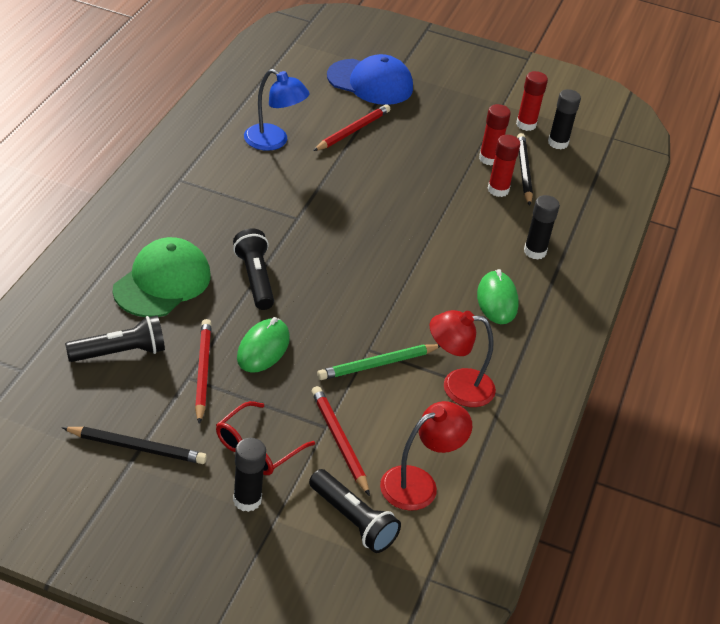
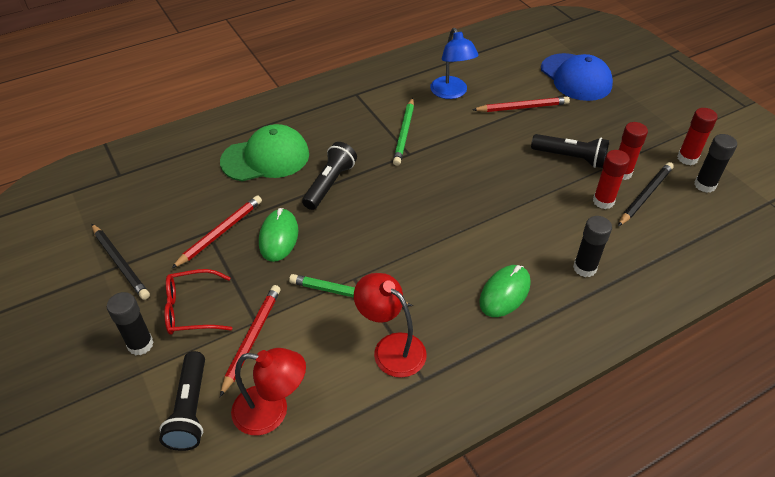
camera: 45 degrees right, 5 degrees up
black flashlight [65,315,165,362] -> black flashlight moved to [531,134,609,168]
green mouse [237,317,290,373] -> green mouse turned 60 degrees counterclockwise [259,208,298,262]
none -> green pencil [393,97,414,166]

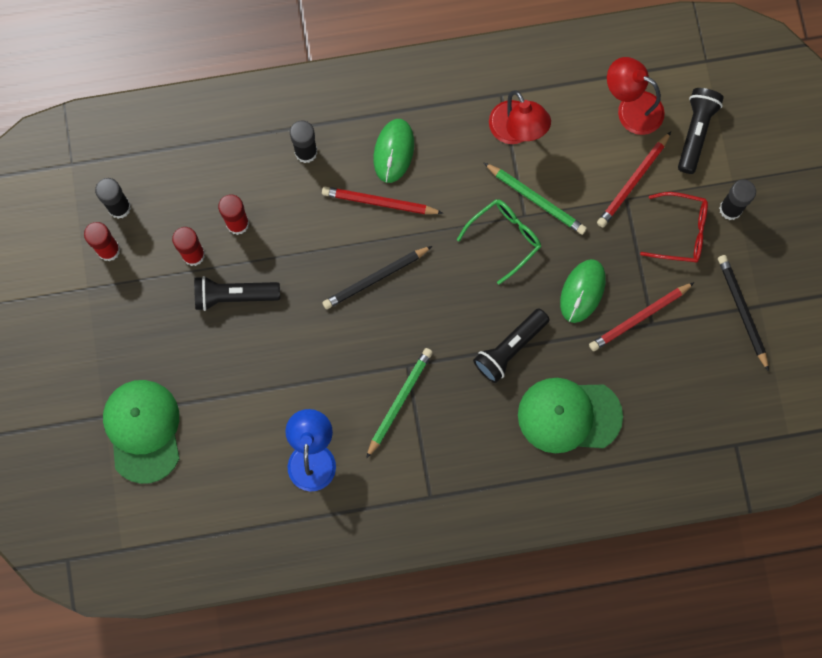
camera: 160 degrees left, 30 degrees up
red pencil [472,97,570,112] -> red pencil moved to [322,187,443,214]
green mouse [479,265,531,317] -> green mouse turned 45 degrees counterclockwise [373,119,414,183]
black flashlight [531,134,609,168] -> black flashlight turned 45 degrees counterclockwise [194,276,280,311]
blue cap [541,53,613,101] -> green cap [103,380,180,484]
black pencil [618,162,674,226] -> black pencil moved to [322,246,432,309]
none -> green glasses [457,199,541,285]

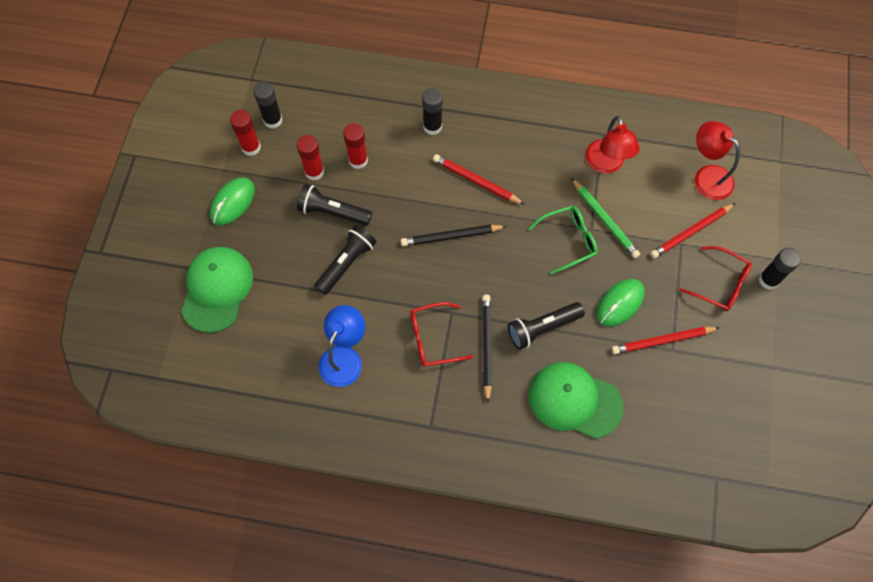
camera: 20 degrees right, 10 degrees down
green pencil [366,348,433,459] -> red glasses [410,302,473,367]
green mouse [373,119,414,183] -> green mouse moved to [210,177,255,226]
black flashlight [678,88,724,174] -> black flashlight moved to [314,225,377,295]
black pencil [718,255,769,371] -> black pencil moved to [482,295,492,403]

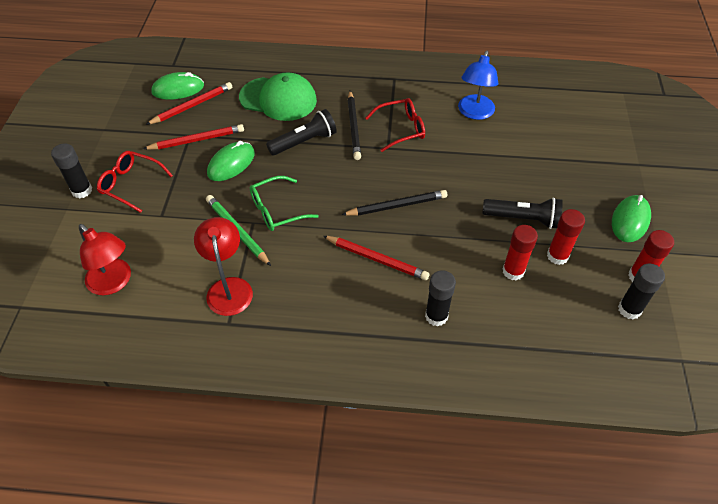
camera: 175 degrees right, 15 degrees down
green cap [181,247,253,333] -> none
black flashlight [314,225,377,295] -> none
red pencil [650,203,736,259] -> red pencil moved to [146,82,232,125]
none -> green mouse [151,72,204,100]

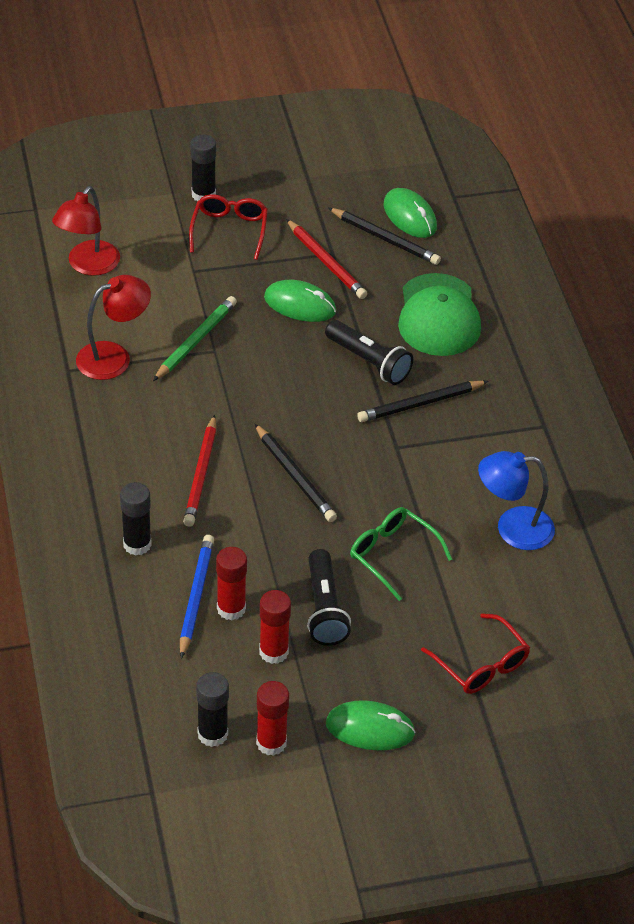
camera: 70 degrees right, 5 degrees down
red pencil [146,82,232,125] -> black pencil [328,208,441,265]
green glasses [250,176,319,231] -> green glasses moved to [350,507,452,601]
red glasses [365,98,425,152] -> red glasses moved to [421,613,530,694]
none -> blue pencil [180,535,214,659]

